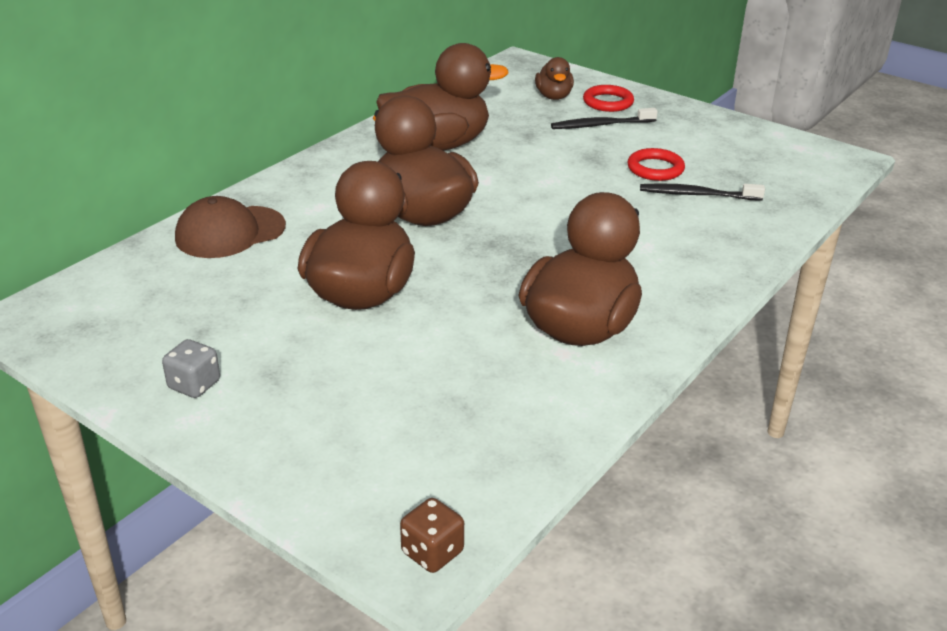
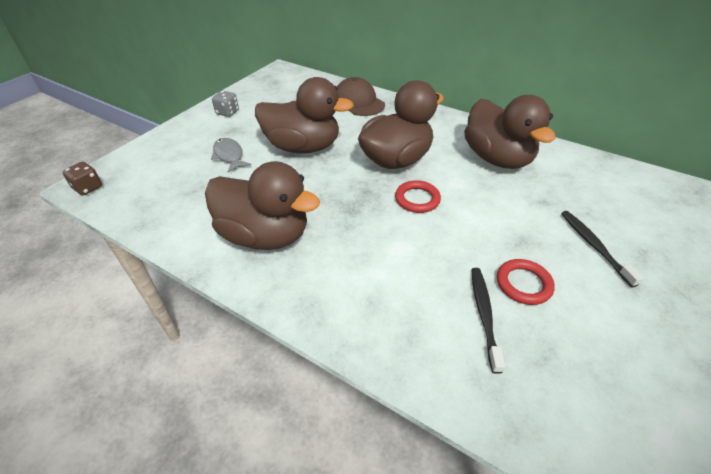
camera: 85 degrees right, 10 degrees up
brown duck [535,57,574,100] -> none
red ring [583,85,634,112] -> red ring moved to [395,180,441,213]
none -> grey fish [211,138,251,173]

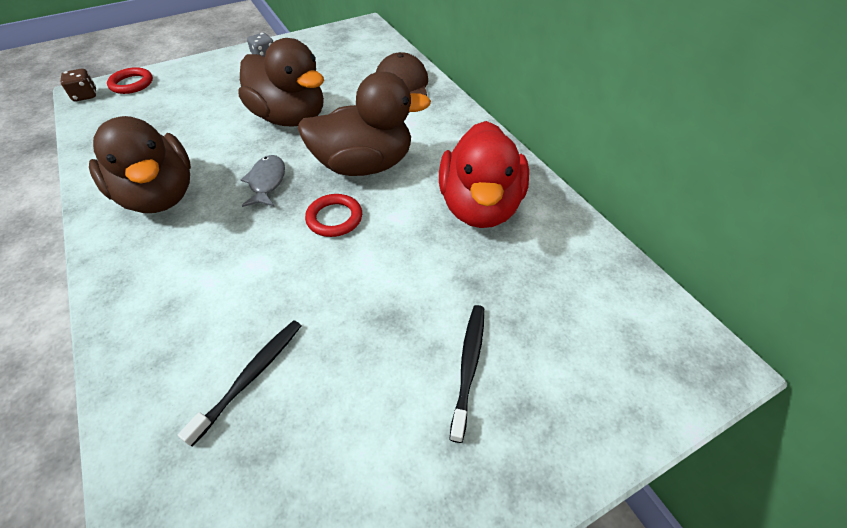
camera: 30 degrees right, 5 degrees up
grey fish [211,138,251,173] -> grey fish moved to [241,155,285,207]
brown duck [464,95,556,169] -> red duck [439,121,529,228]
red ring [497,259,555,305] -> red ring moved to [107,67,153,94]

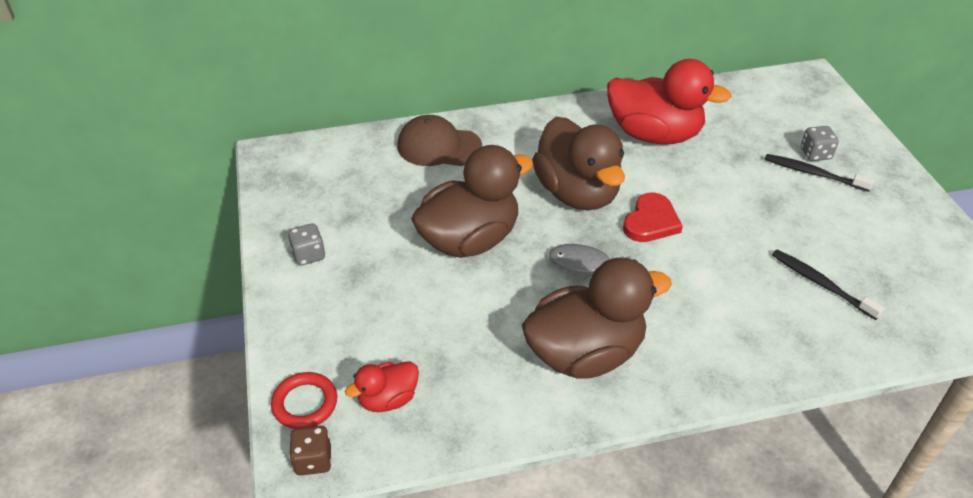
camera: 75 degrees left, 5 degrees down
brown duck [297,72,431,176] -> brown duck turned 150 degrees clockwise [532,117,625,210]
red ring [305,194,362,237] -> red heart [623,192,683,242]
none -> red duck [345,361,419,412]
none -> grey dice [801,126,839,161]

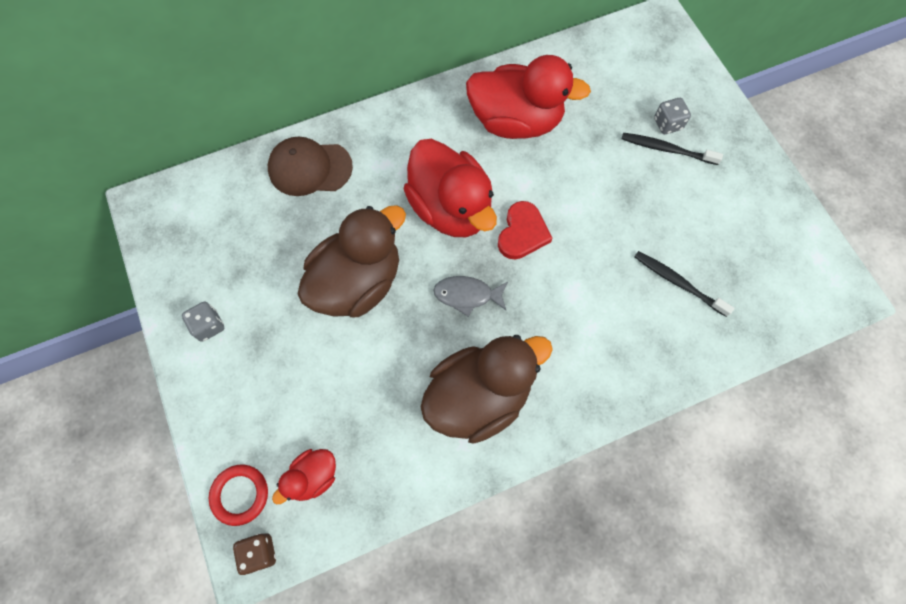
camera: 10 degrees left, 25 degrees up
brown duck [532,117,625,210] -> red duck [403,139,497,237]

